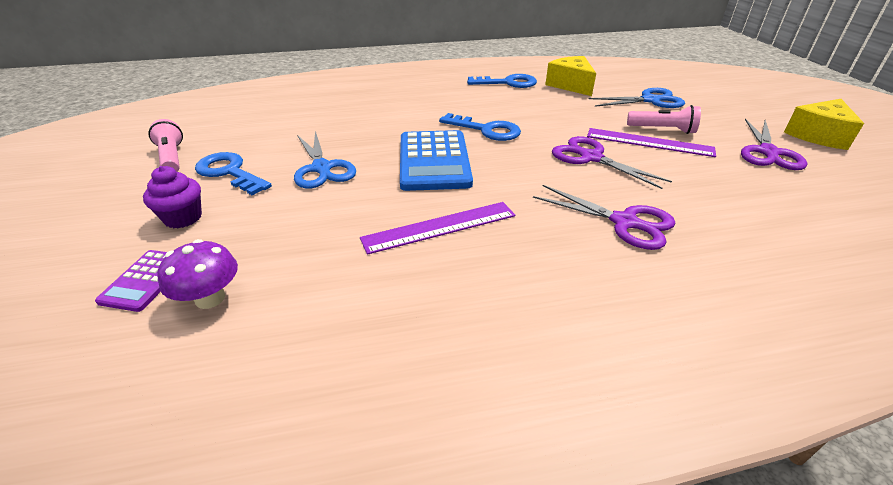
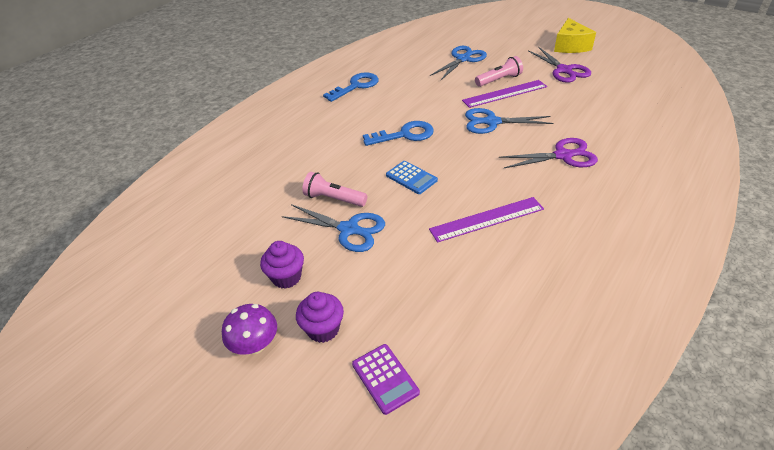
camera: 40 degrees left, 5 degrees up
pink flashlight [148,119,183,172] -> pink flashlight moved to [302,172,367,207]
purple mushroom [157,239,238,309] -> purple mushroom moved to [222,304,277,355]
blue key [195,152,272,196] -> purple cupcake [260,241,304,289]
purple ruler [360,202,515,255] -> purple ruler turned 45 degrees clockwise [429,197,544,243]
blue calculator [400,130,473,191] -> blue calculator [386,161,438,194], size x0.52
yellow cheese [545,56,596,96] -> none
purple scissors [552,136,672,189] -> blue scissors [465,108,554,134]

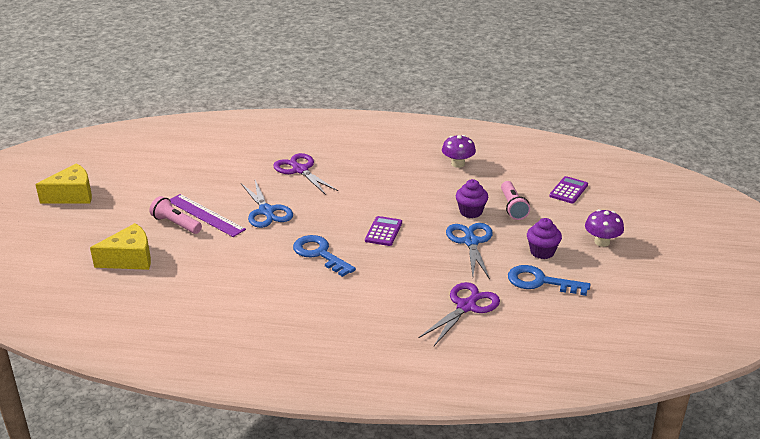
camera: 120 degrees left, 10 degrees down
purple cupcake [296,292,344,343] -> purple cupcake moved to [456,179,488,218]
pink flashlight [302,172,367,207] -> pink flashlight moved to [501,181,530,220]
blue key [323,72,379,102] -> blue key moved to [508,265,591,296]
blue calculator [386,161,438,194] -> purple calculator [365,216,402,246]
purple ruler [429,197,544,243] -> none
blue scissors [430,46,487,80] -> yellow cheese [90,223,151,270]
purple scissors [528,47,591,83] -> purple scissors moved to [418,282,500,346]
none -> purple mushroom [442,135,476,168]

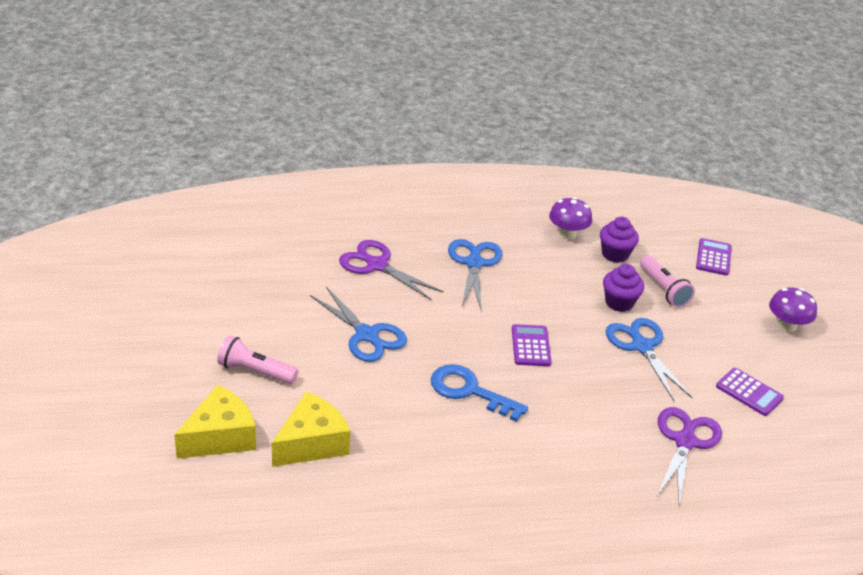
camera: 20 degrees left, 5 degrees up
yellow cheese [35,163,92,203] -> yellow cheese moved to [272,392,350,467]
purple ruler [169,194,246,237] -> none
blue key [508,265,591,296] -> purple calculator [716,368,784,416]
purple cupcake [527,218,562,259] -> purple cupcake moved to [600,217,639,263]
none -> blue scissors [448,239,502,309]

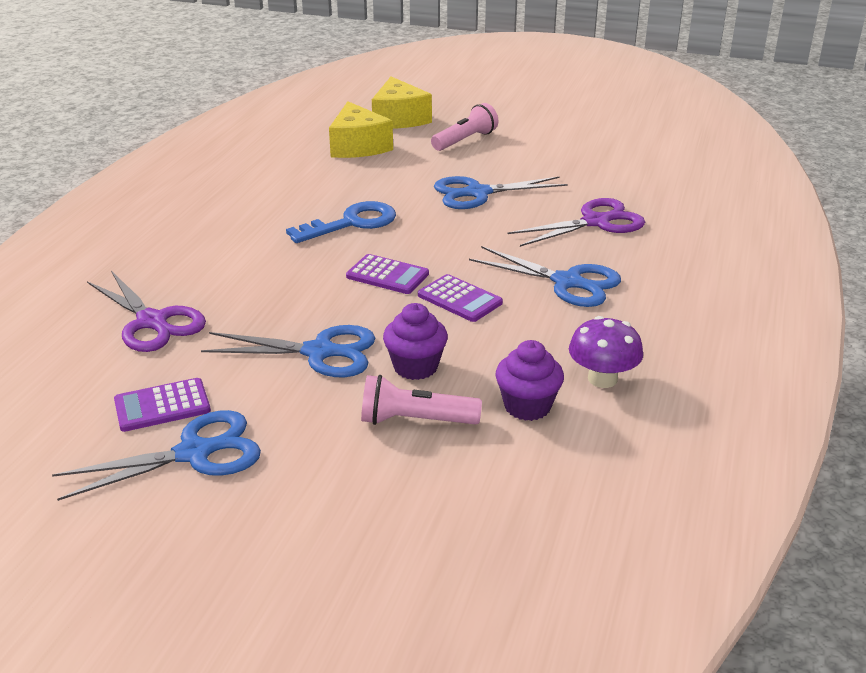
camera: 120 degrees right, 5 degrees down
purple calculator [696,238,732,276] -> purple calculator moved to [418,274,503,322]
purple mushroom [769,287,817,332] -> none
none -> blue scissors [52,410,261,501]

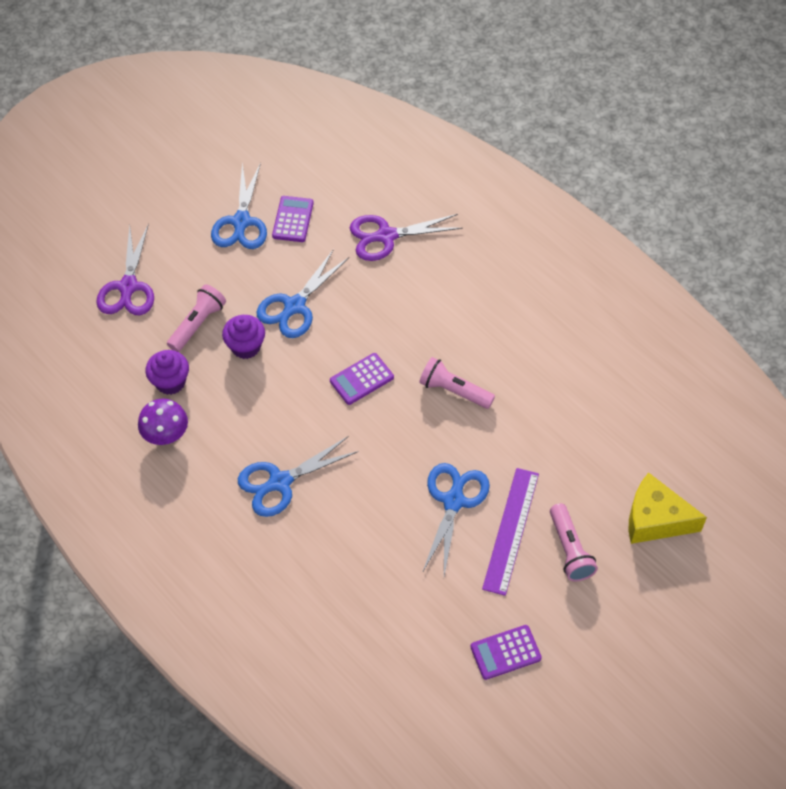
camera: 120 degrees right, 25 degrees up
blue key [286,201,396,243] -> pink flashlight [419,357,495,409]
yellow cheese [329,102,393,158] -> none
purple calculator [418,274,503,322] -> purple calculator moved to [470,625,542,680]
purple scissors [507,198,645,247] -> purple scissors moved to [96,223,154,315]
none -> purple ruler [482,468,539,596]

